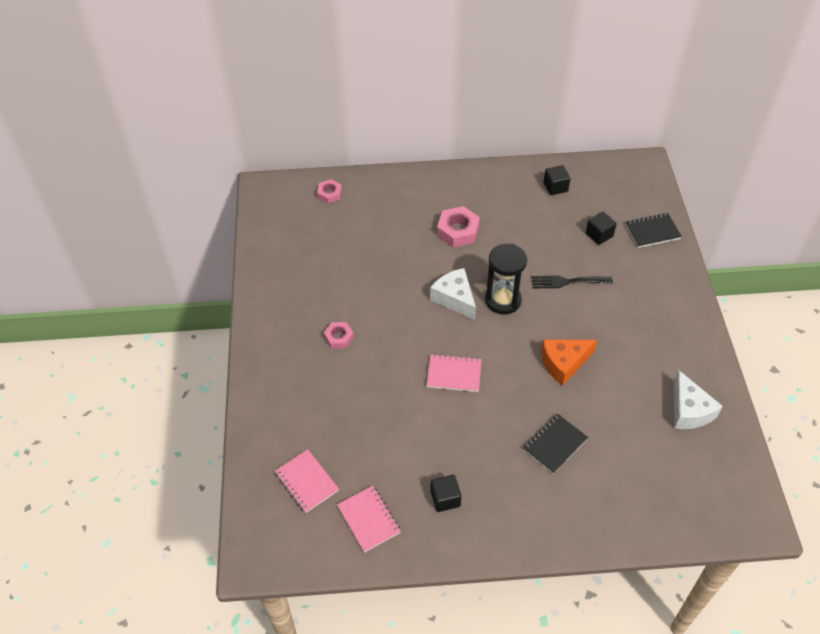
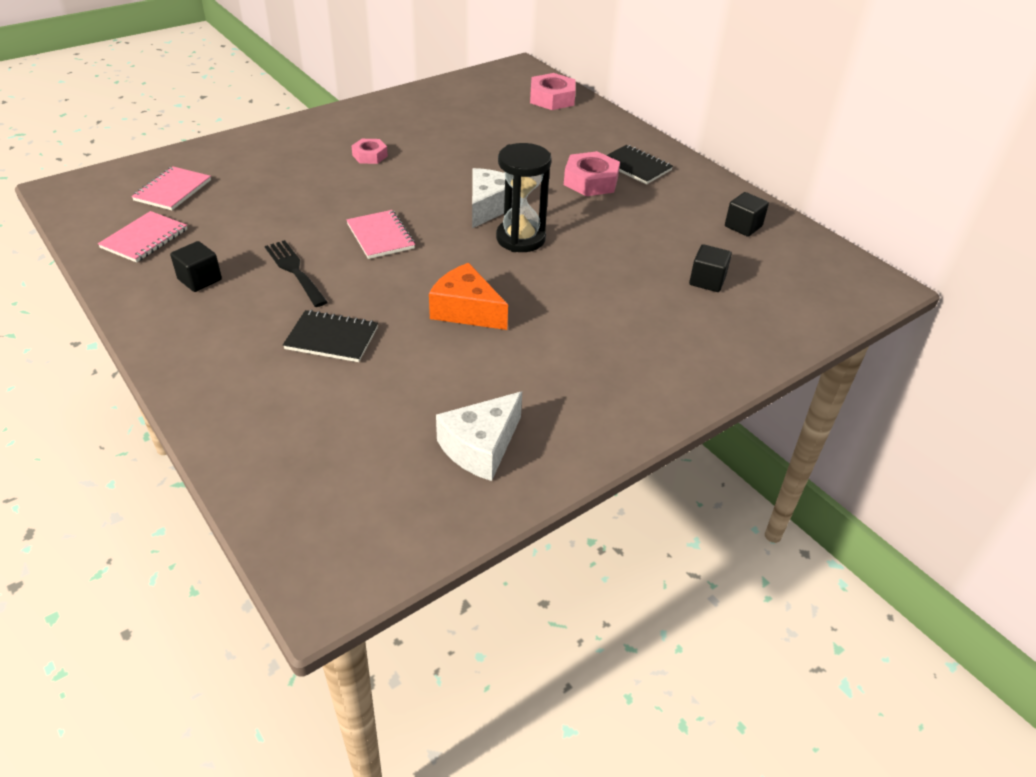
camera: 55 degrees right, 10 degrees down
pink nut [317,179,342,204] -> pink nut [530,73,576,110], size x1.63
black fork [531,276,613,288] -> black fork moved to [265,240,328,307]
black notebook [625,213,682,248] -> black notebook moved to [606,145,673,185]

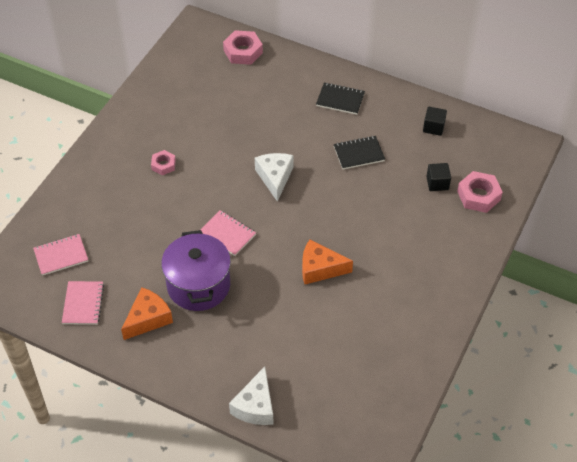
camera: 25 degrees left, 10 degrees up
pink notebook [131,166,211,210] -> pink notebook turned 75 degrees clockwise [33,234,88,276]
black cube [170,241,222,292] -> orange cheese [121,287,173,340]
black fork [265,240,328,307] -> purple pot [161,230,231,311]
black notebook [283,310,378,362] -> black notebook moved to [334,136,385,169]
white cheese [436,392,522,481] -> white cheese moved to [229,367,274,425]
black hourglass [496,143,552,252] -> none
pink nut [564,151,620,196] -> pink nut moved to [457,171,503,213]

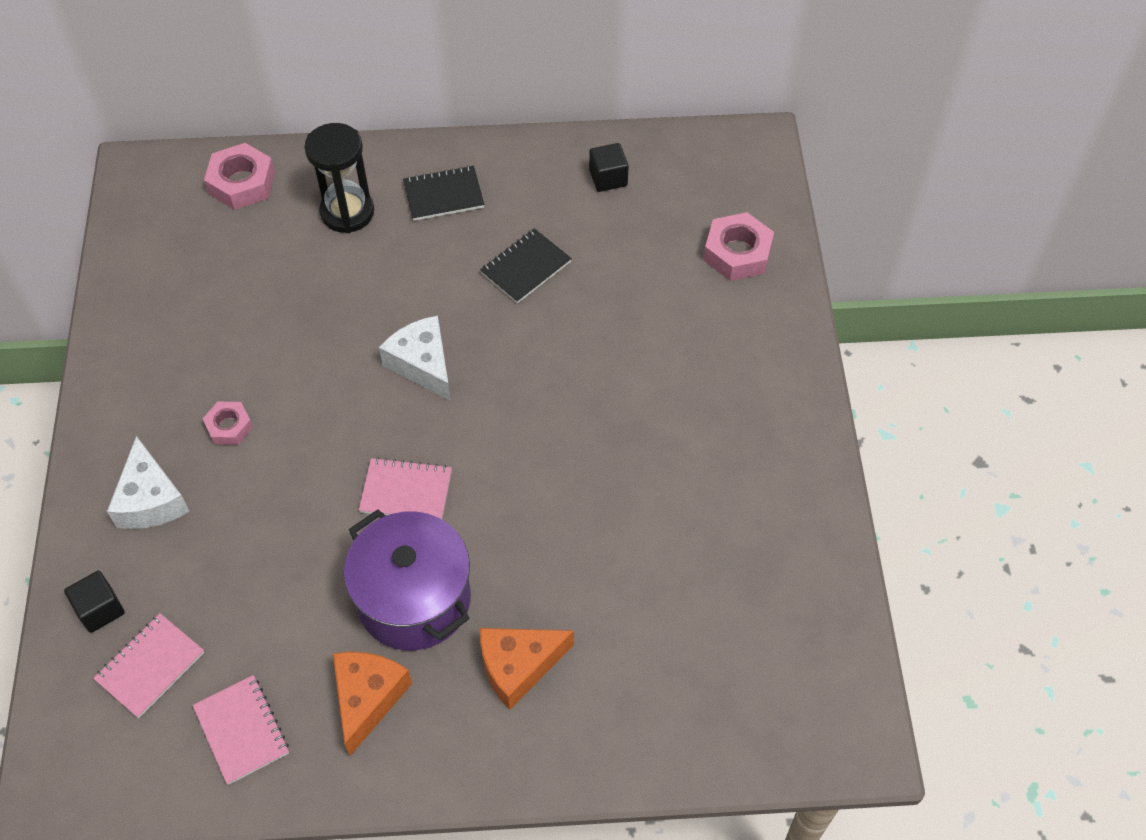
camera: 30 degrees left, 5 degrees up
white cheese [229,367,274,425] -> white cheese moved to [107,436,190,529]
orange cheese [302,240,353,284] -> orange cheese moved to [480,628,574,710]
black cube [426,163,451,191] -> black cube moved to [64,571,125,633]
none -> black hourglass [304,123,374,233]

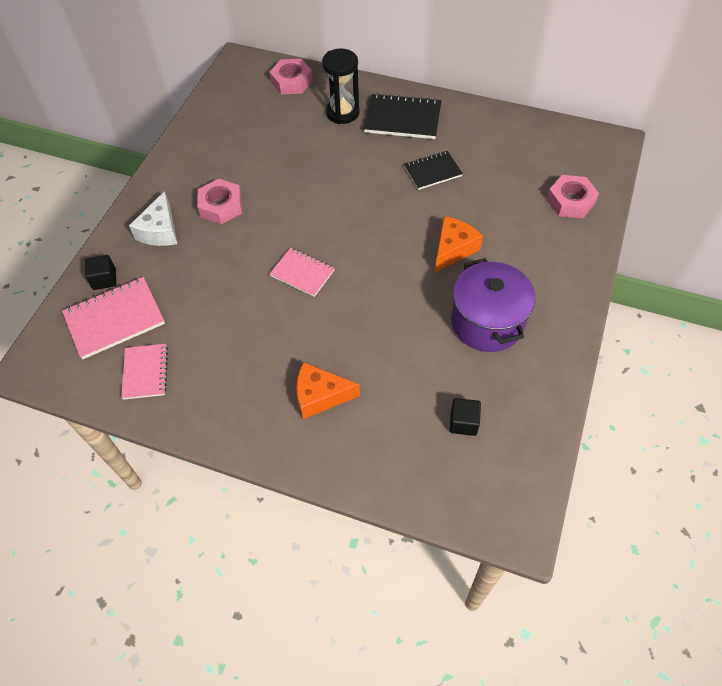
camera: 25 degrees right, 0 degrees up
pink notebook [93,613,204,718] -> pink notebook [62,277,165,359], size x1.56
pink nut [203,402,253,445] -> pink nut [197,179,242,224], size x1.63
orange cheese [333,652,412,756] -> orange cheese moved to [435,216,483,272]
purple pot [344,510,471,650] -> purple pot moved to [451,258,536,352]
white cheese [379,315,451,401] -> none
black notebook [403,165,485,221] -> black notebook [364,93,441,139], size x1.56
black cube [589,143,629,192] -> black cube moved to [450,398,481,436]

